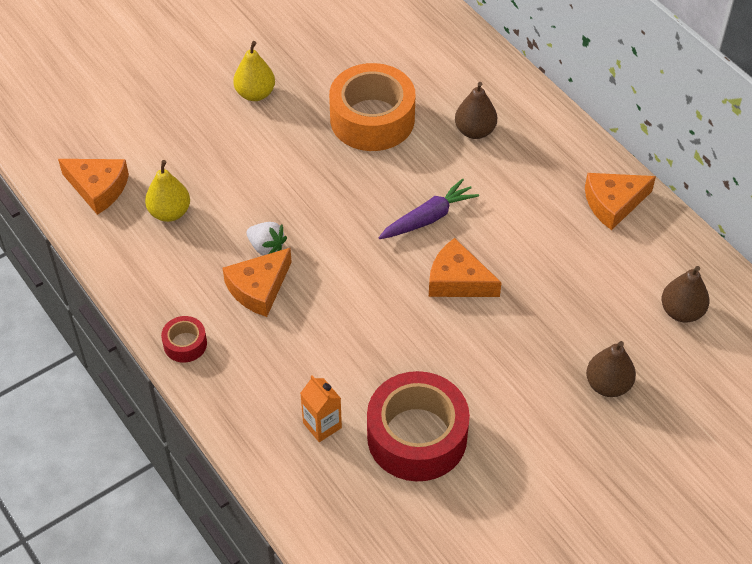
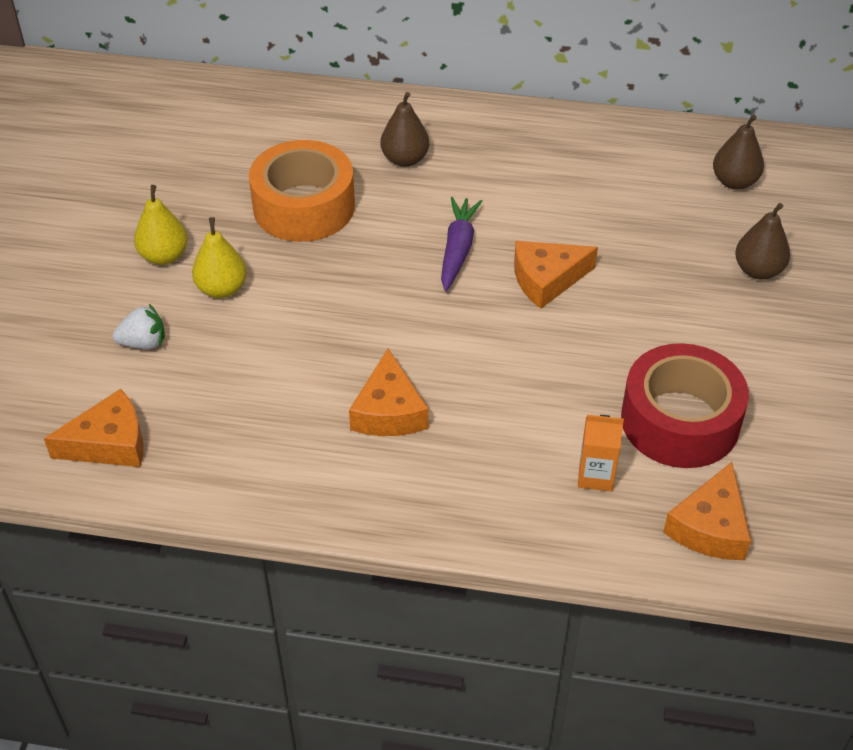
camera: 45 degrees left, 5 degrees down
yellow pear [145,160,190,222] -> yellow pear moved to [192,217,247,298]
red tape [161,316,207,363] -> none
white strawberry [246,222,287,256] -> white strawberry moved to [113,304,165,349]
orange cheese [585,173,656,230] -> orange cheese moved to [663,462,751,560]

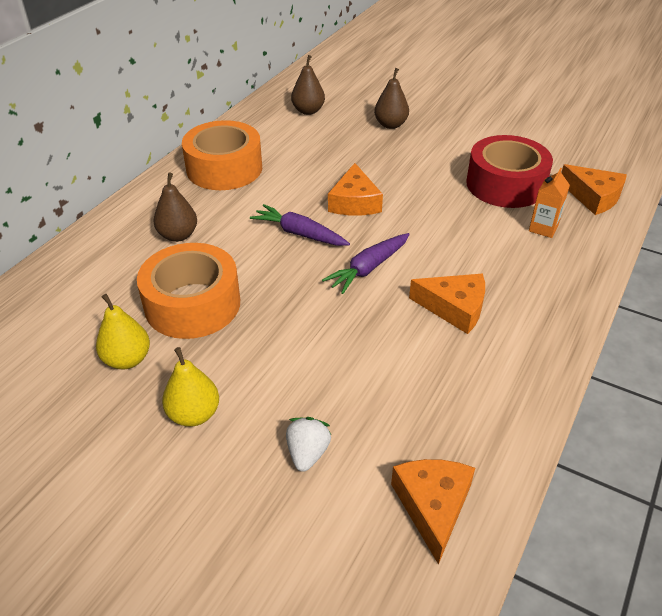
camera: 70 degrees left, 5 degrees down
yellow pear [192,217,247,298] -> yellow pear moved to [96,294,150,369]
none -> orange tape [182,120,262,190]
none -> purple carrot [322,233,410,294]

